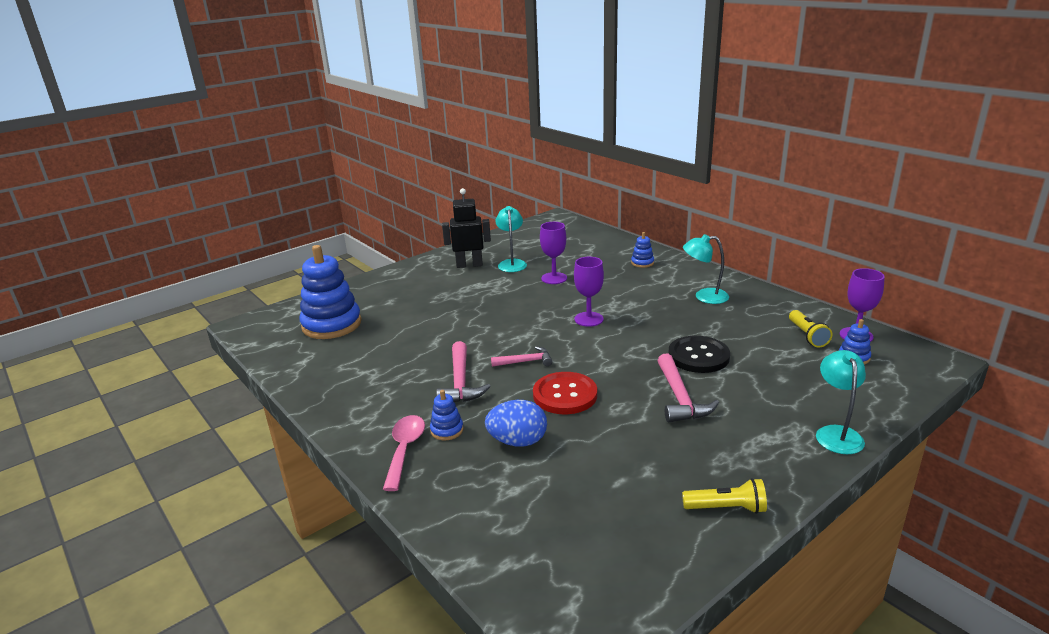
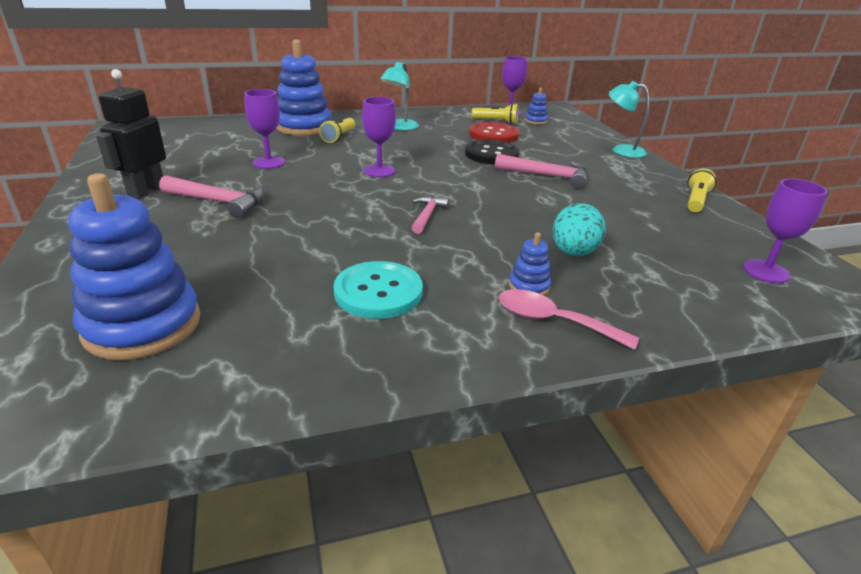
camera: 70 degrees left, 5 degrees up
pink hammer [436,341,491,402] -> pink hammer moved to [159,175,265,218]
blue egg [485,400,547,447] -> turquoise egg [553,203,606,256]
turquoise lamp [495,206,527,272] -> none
red button [533,372,597,414] -> red button moved to [469,122,519,143]
blue stacking toy [631,232,654,268] -> blue stacking toy [276,40,331,136], size x2.28
none -> yellow flashlight [319,118,355,143]
none -> turquoise button [334,261,423,319]
none -> purple goblet [743,179,828,283]

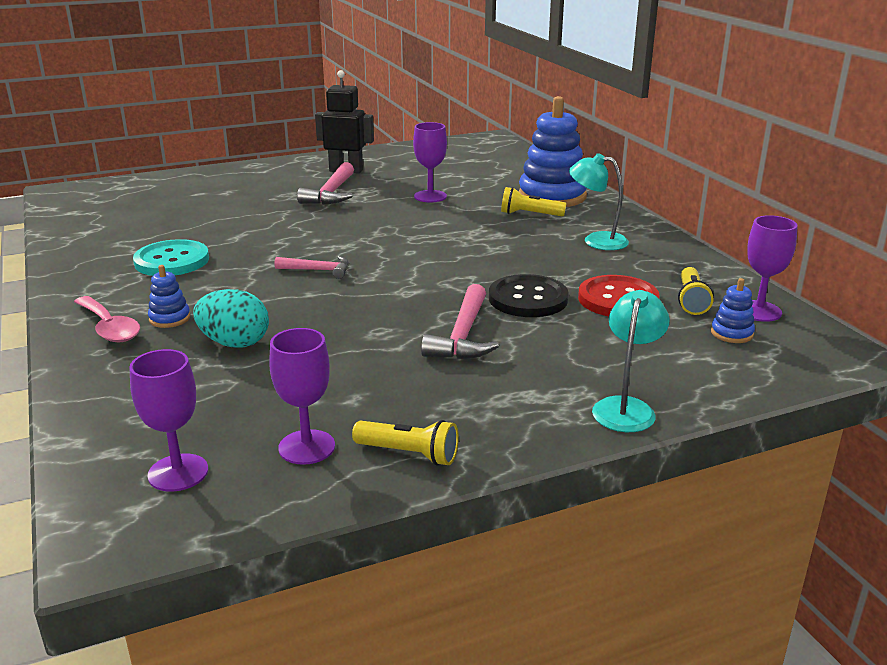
camera: 85 degrees right, 5 degrees down
blue stacking toy [68,173,201,360] -> none
purple goblet [362,97,396,177] -> purple goblet moved to [269,328,335,465]
pink spoon [499,289,639,350] -> pink spoon turned 120 degrees clockwise [74,296,140,342]

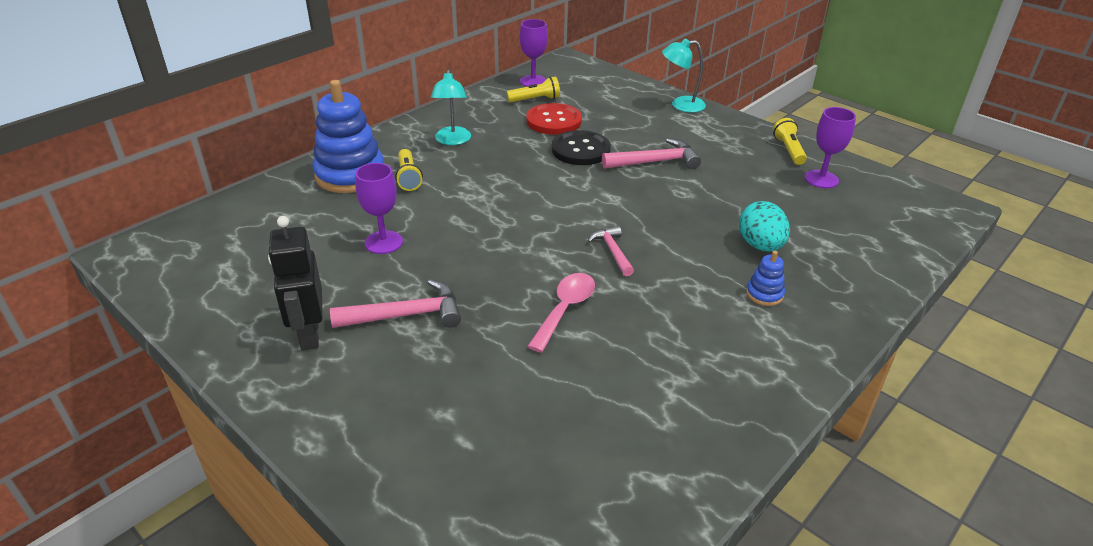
camera: 115 degrees left, 10 degrees up
pink spoon [74,296,140,342] -> pink spoon moved to [527,273,595,353]
purple goblet [129,349,208,492] -> none
turquoise button [133,239,209,276] -> none
blue stacking toy [711,278,755,343] -> none

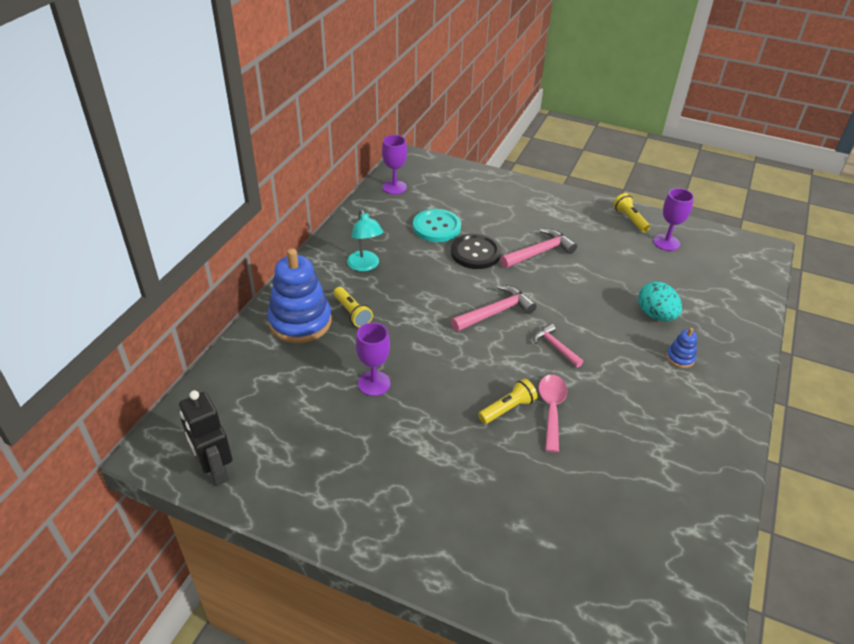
camera: 20 degrees left, 5 degrees up
black robot [268,216,323,351] -> black robot moved to [179,390,233,486]
pink hammer [330,280,461,328] -> pink hammer moved to [451,285,537,332]
yellow flashlight [506,76,560,103] -> yellow flashlight moved to [478,379,537,424]
red button [526,103,582,135] -> turquoise button [413,209,461,242]
turquoise lamp [662,39,706,112] -> none

